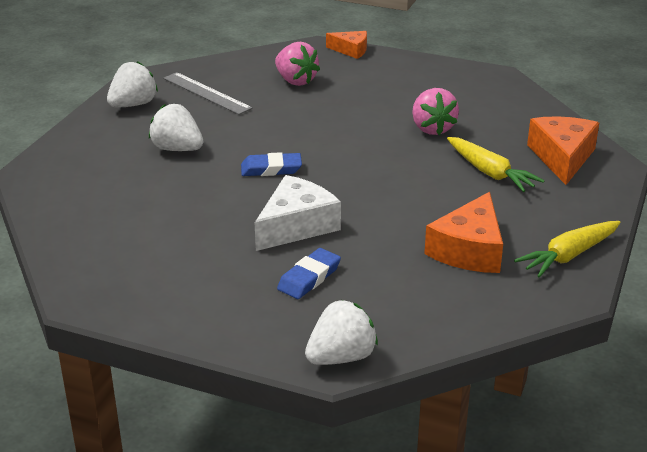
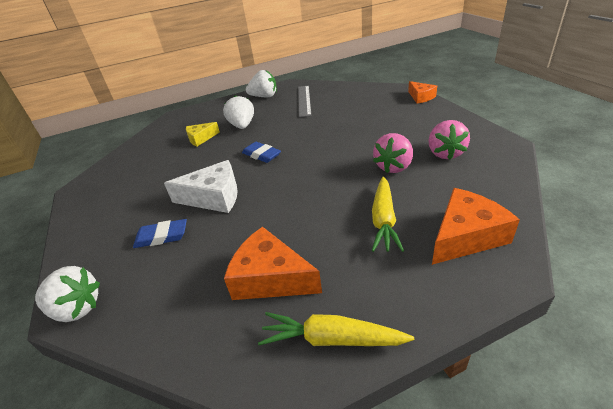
camera: 50 degrees right, 5 degrees up
pink strawberry [275,42,320,86] -> pink strawberry moved to [428,120,470,160]
orange cheese [424,192,503,273] -> orange cheese turned 45 degrees clockwise [224,227,322,300]
none -> yellow cheese [186,122,220,147]

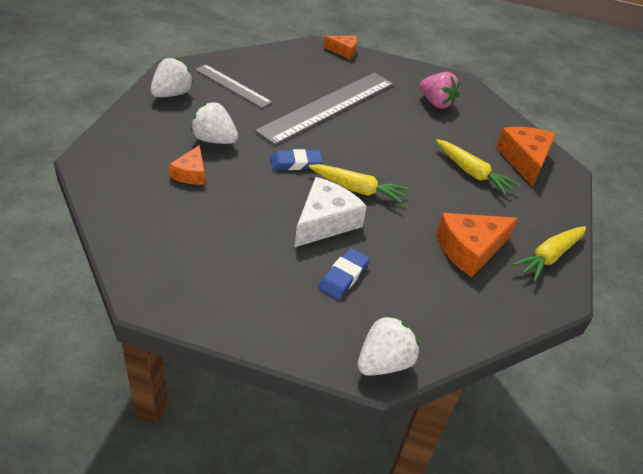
camera: 60 degrees left, 5 degrees up
yellow cheese [186,122,220,147] -> orange cheese [169,145,205,185]
pink strawberry [373,133,413,173] -> none
none -> grey ruler [255,73,394,145]
none -> yellow carrot [308,164,409,204]

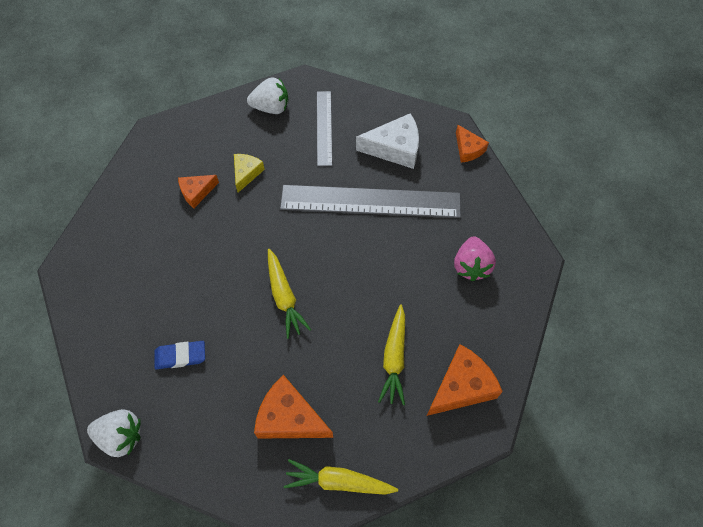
camera: 55 degrees right, 20 degrees up
white strawberry [191,102,238,144] -> yellow cheese [234,154,265,193]
blue eraser [270,149,323,170] -> none
white cheese [295,177,367,247] -> white cheese moved to [356,113,419,169]

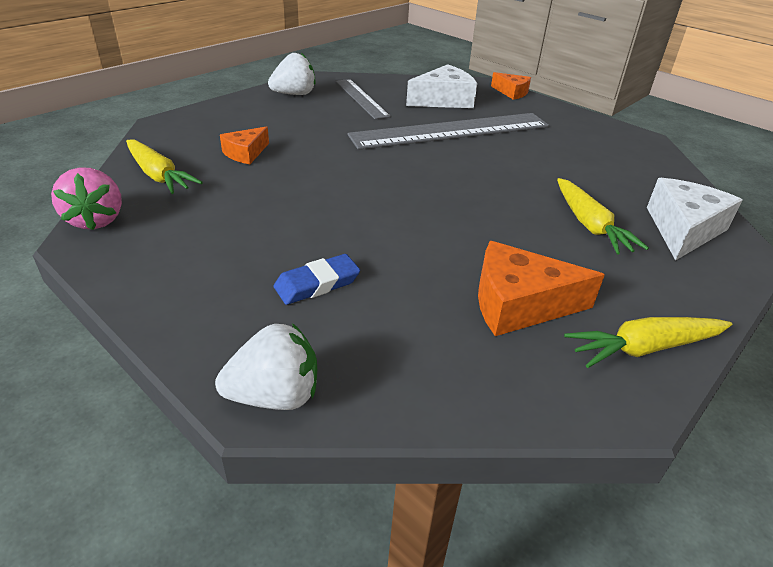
camera: 25 degrees left, 25 degrees down
yellow cheese [234,154,265,193] -> none
yellow carrot [268,249,311,339] -> yellow carrot moved to [126,140,203,194]
orange cheese [427,344,503,416] -> white cheese [647,178,743,261]
pink strawberry [454,236,496,281] -> pink strawberry moved to [51,167,122,230]

